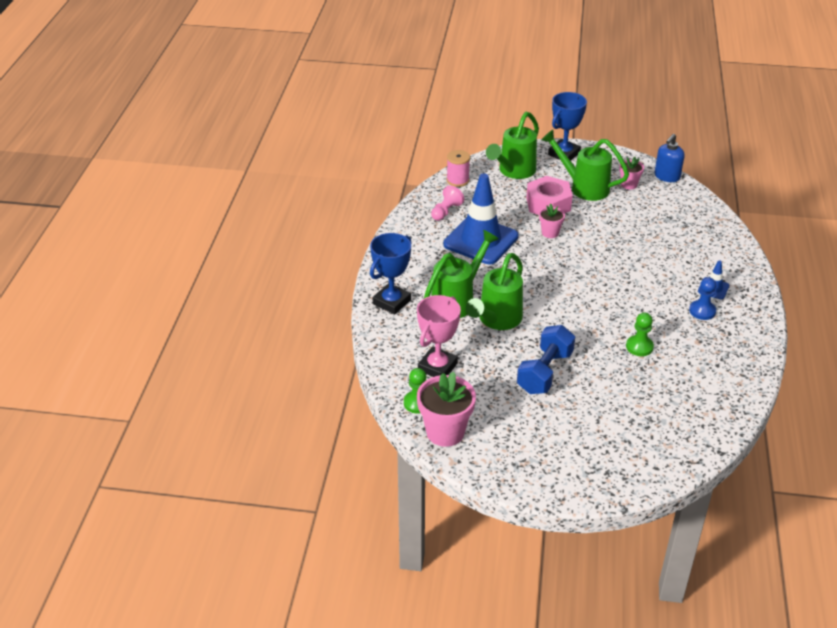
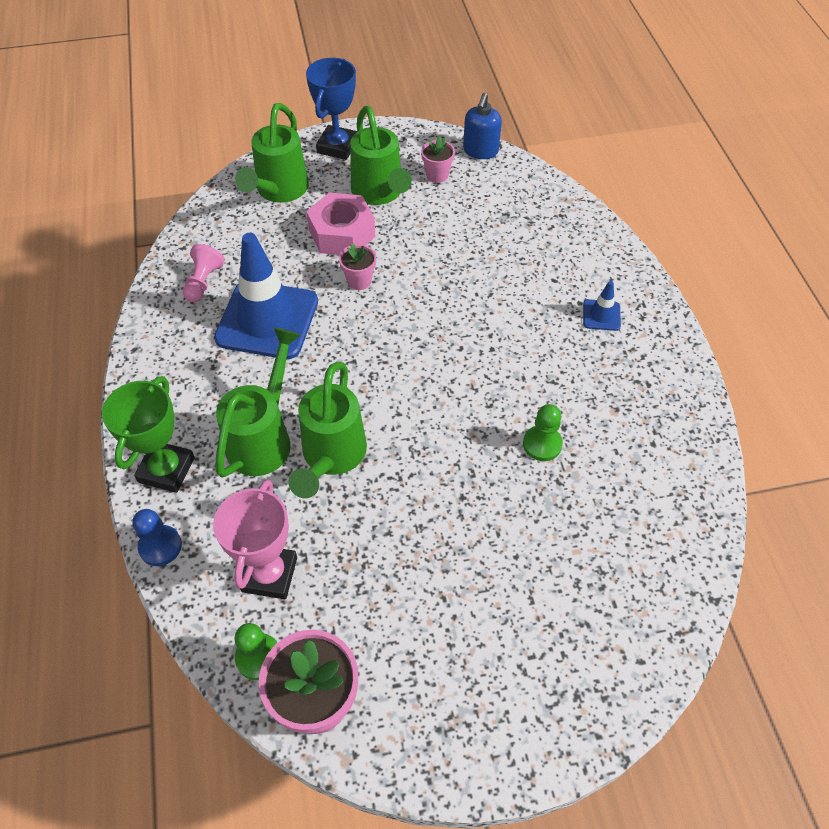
camera: 20 degrees left, 15 degrees up
blue trophy [370,233,412,315] -> green trophy [102,376,195,493]
pink spool [446,150,470,187] -> none
blue dumbbell [517,325,575,394] -> none
green watering can [541,130,629,201] -> green watering can turned 120 degrees counterclockwise [350,106,412,205]
blue pawn [689,277,716,320] -> blue pawn moved to [132,509,182,566]

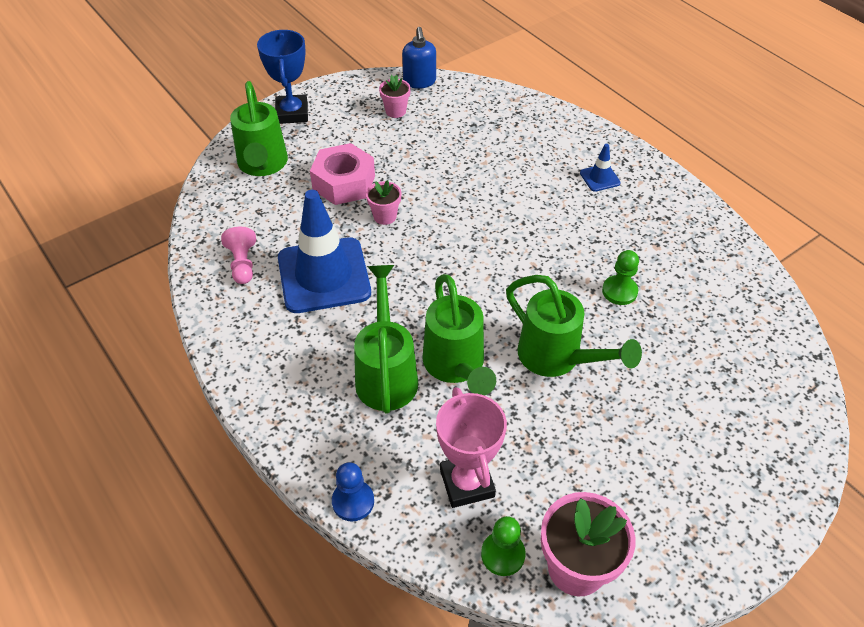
camera: 25 degrees left, 5 degrees down
green trophy [102,376,195,493] -> none
green watering can [350,106,412,205] -> green watering can moved to [506,275,642,377]

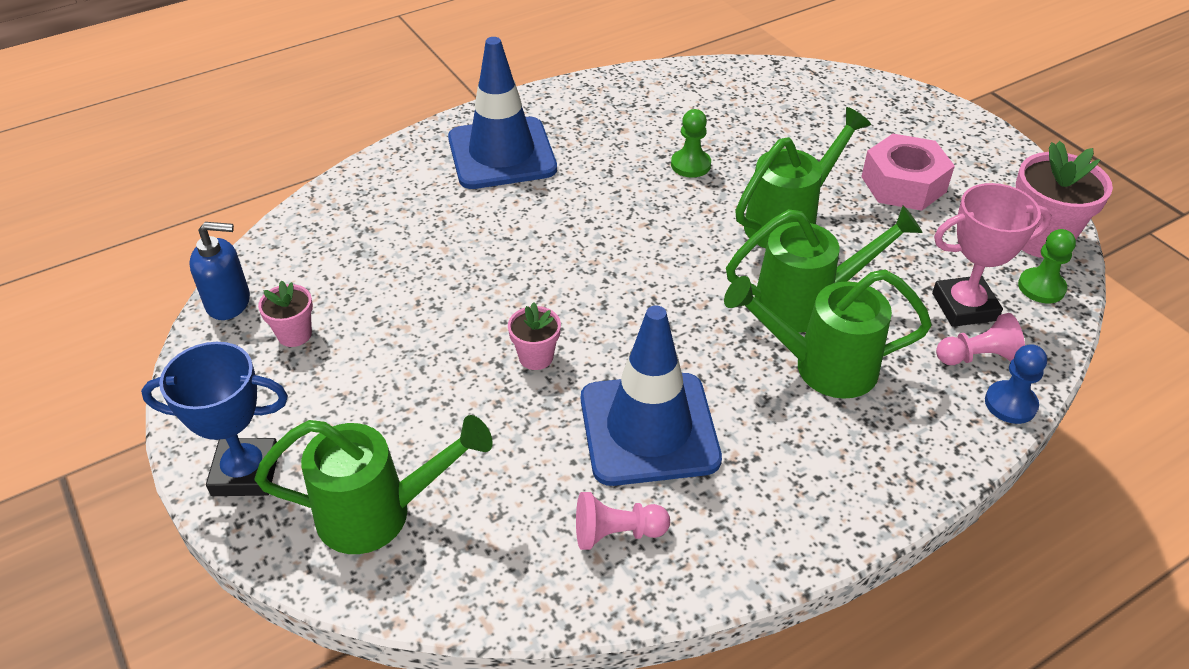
camera: 85 degrees left, 5 degrees down
pink nut [310,143,375,205] -> pink nut moved to [861,134,955,211]
blue traffic cone [580,144,621,192] -> blue traffic cone [448,37,557,189], size x2.36
none -> pink pawn [936,313,1025,365]

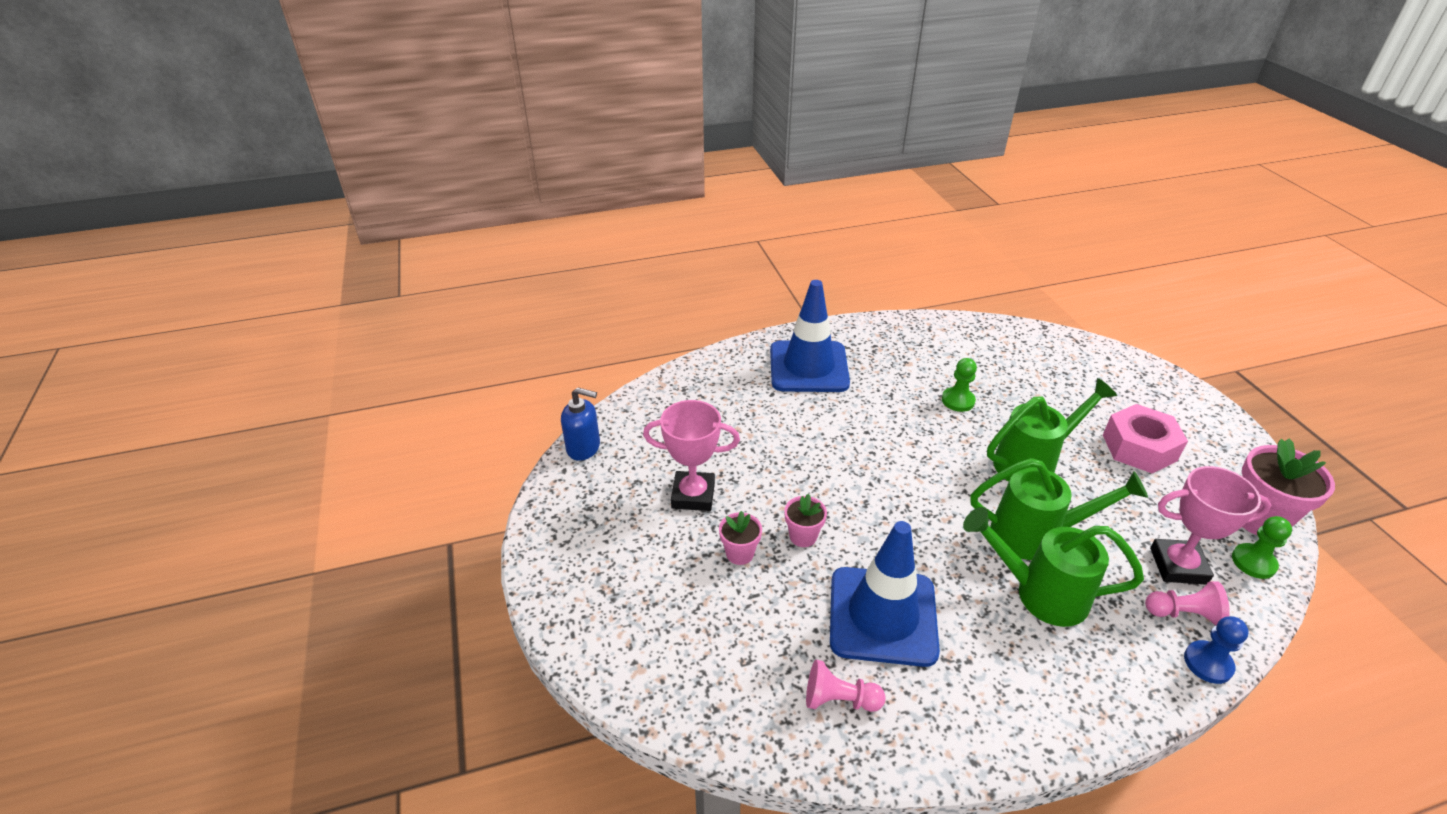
camera: 15 degrees right, 5 degrees down
blue trophy [141,342,288,496] -> none
green watering can [254,415,493,554] -> none
pink flower pot [258,281,313,347] -> pink flower pot moved to [719,511,762,565]
none -> pink trophy [643,400,740,511]

